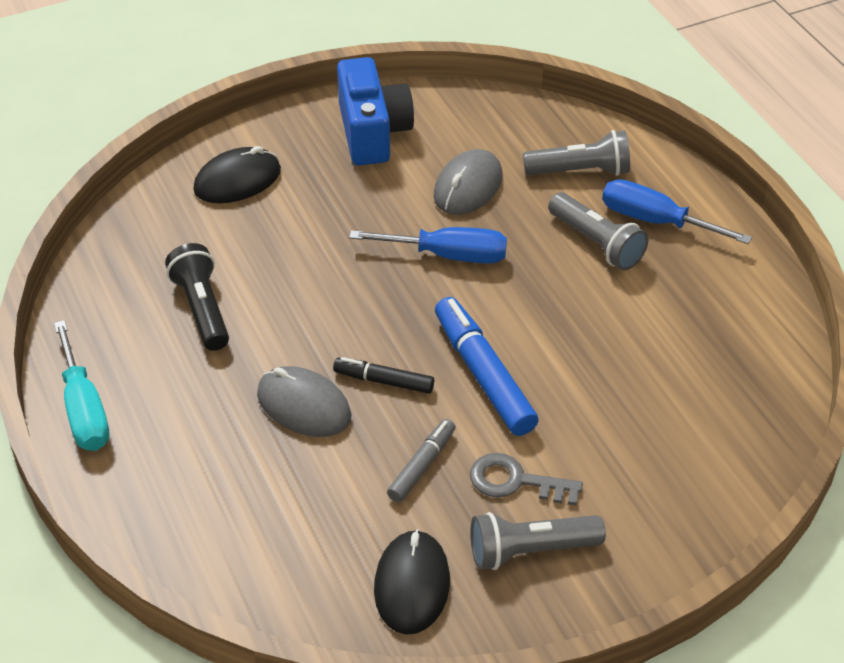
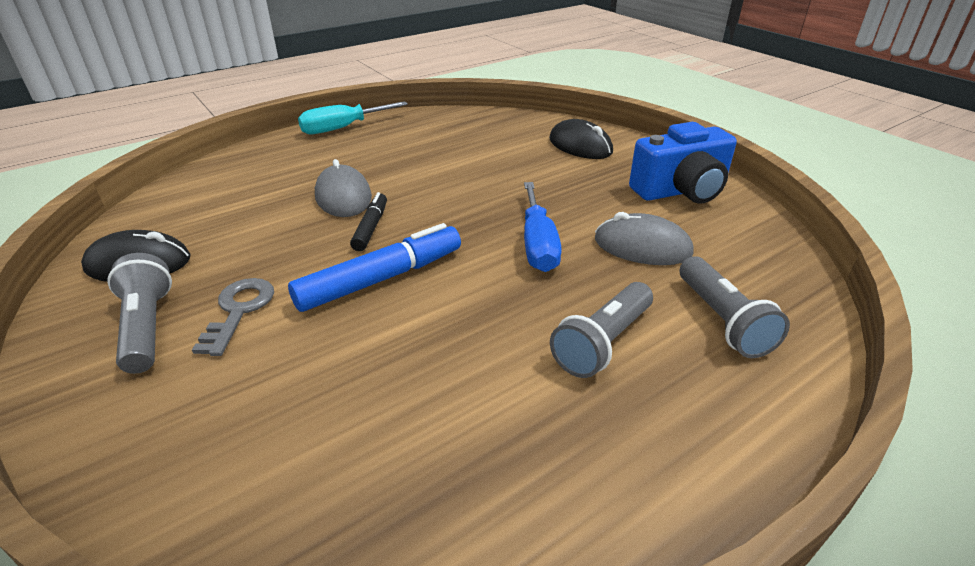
camera: 80 degrees right, 10 degrees down
black flashlight [165,243,229,351] -> none
grey mouse [257,366,351,437] -> grey mouse turned 45 degrees counterclockwise [315,159,372,217]
grey marker [387,419,456,502] -> none
blue screwdriver [602,179,752,244] -> none

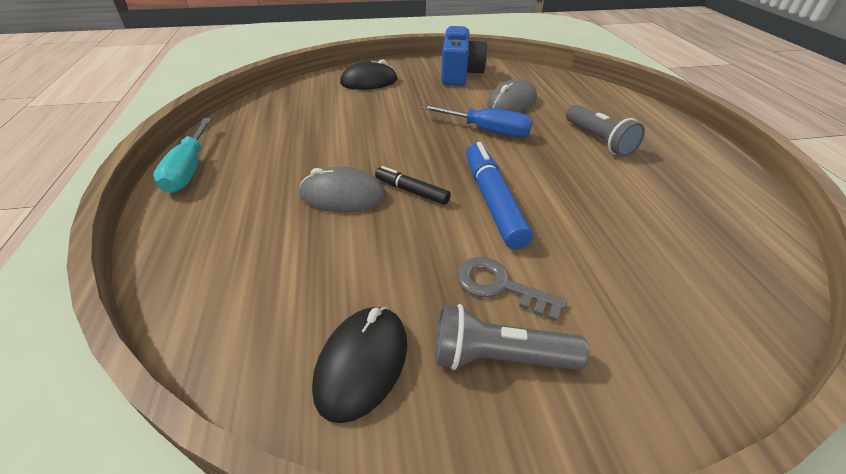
camera: 65 degrees left, 5 degrees up
grey flashlight [680,256,790,358] -> none

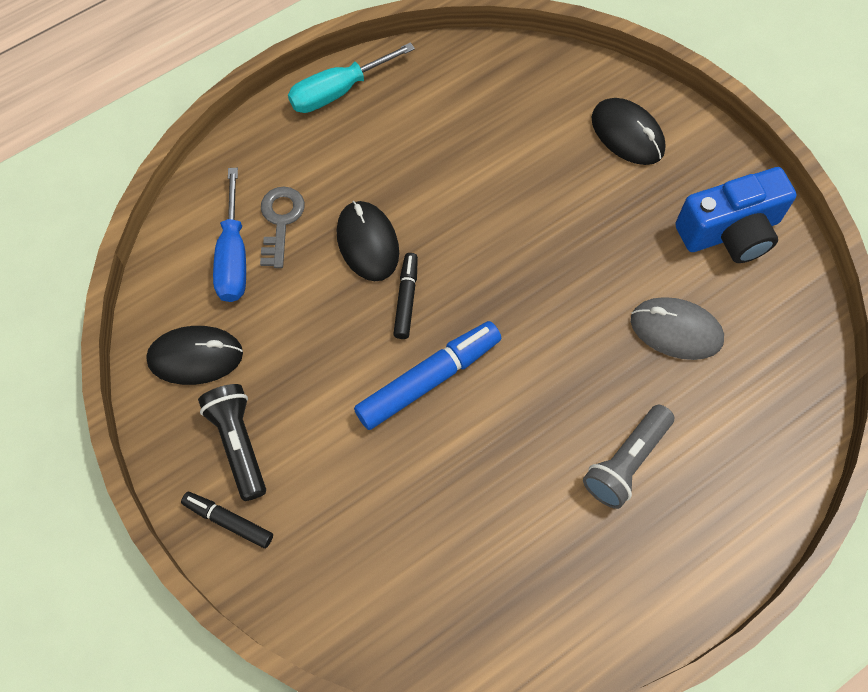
camera: 65 degrees right, 25 degrees up
grey mouse [299,166,386,212] -> black mouse [337,201,399,281]
blue screwdriver [422,105,533,138] -> blue screwdriver moved to [213,168,246,302]
grey flashlight [435,304,589,370] -> black flashlight [198,384,266,501]
grey key [457,257,567,322] -> grey key moved to [260,186,305,268]
none -> black marker [181,492,273,548]

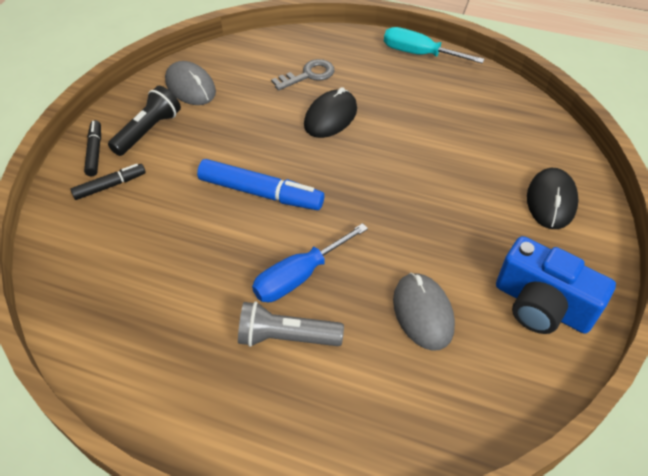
camera: 55 degrees right, 15 degrees down
black mouse [146,326,243,385] -> grey mouse [165,61,216,105]
blue screwdriver [213,168,246,302] -> blue screwdriver moved to [252,223,368,302]
black marker [393,253,418,339] -> black marker moved to [70,164,146,200]

